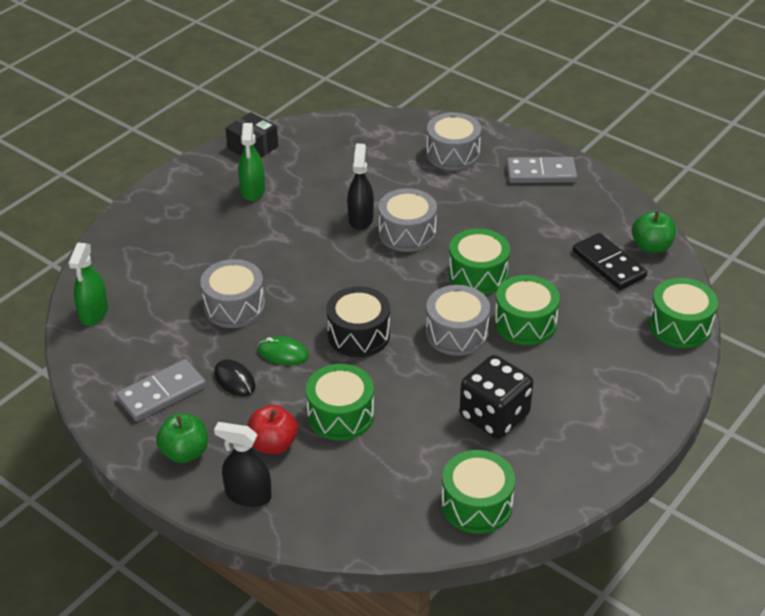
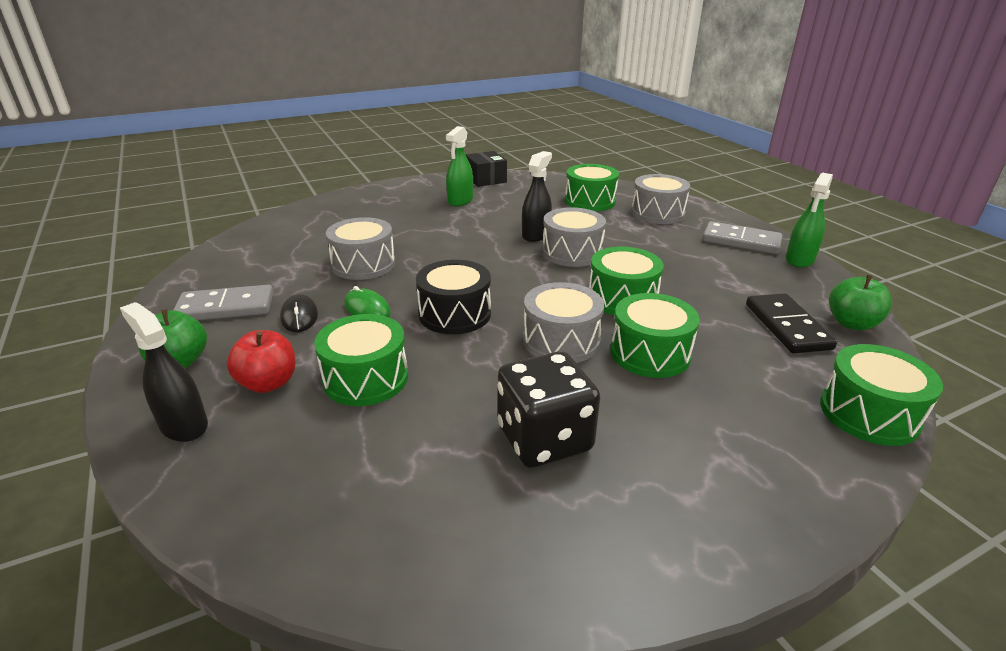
camera: 25 degrees right, 10 degrees down
green spray bottle [68,243,108,326] -> green spray bottle moved to [786,173,833,268]
green drum [441,450,515,534] -> green drum moved to [565,164,619,211]

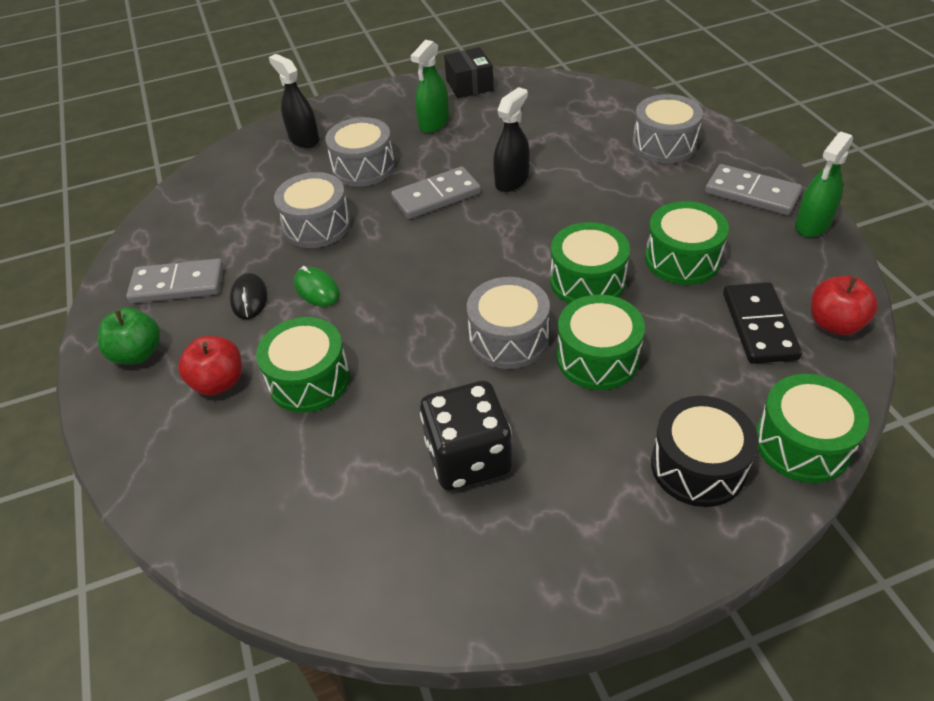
camera: 10 degrees right, 15 degrees up
black spray bottle [120,302,208,442] -> black spray bottle moved to [269,54,319,148]
black drum [416,260,491,334] -> black drum moved to [651,396,759,507]
grey drum [542,207,606,267] -> grey drum moved to [325,117,395,187]
green drum [565,164,619,211] -> green drum moved to [645,201,729,285]
green apple [829,275,892,331] -> red apple [811,276,878,335]
none -> grey domino [391,166,481,219]

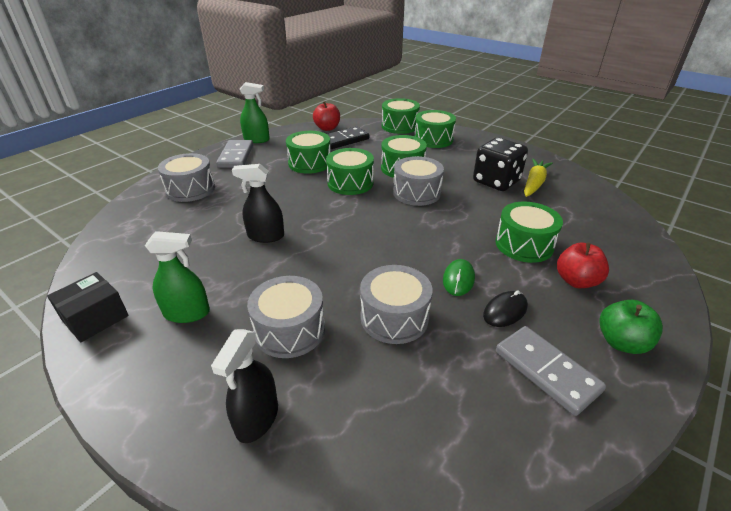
camera: 125 degrees left, 10 degrees down
grey domino [391,166,481,219] -> none
black drum [651,396,759,507] -> green drum [414,110,456,148]
none -> yellow carrot [524,159,553,197]

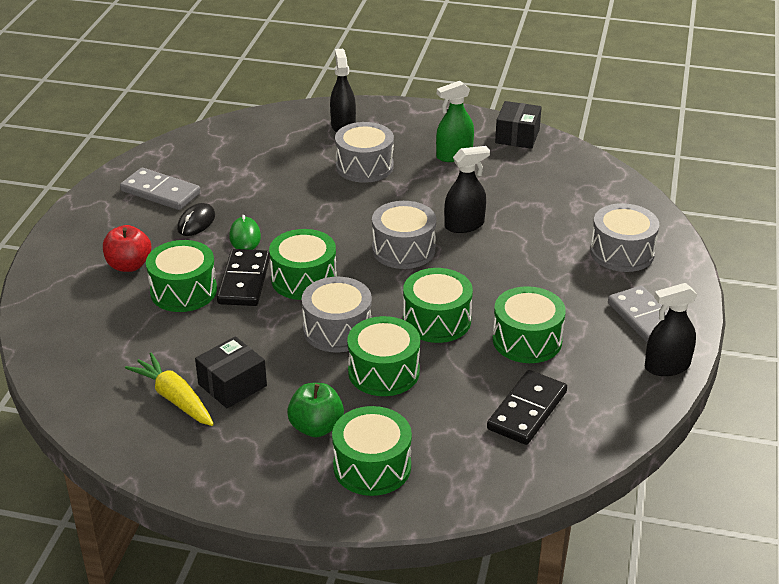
camera: 155 degrees right, 0 degrees up
green spray bottle [240,82,270,143] -> black spray bottle [645,283,697,376]
red apple [313,101,340,131] -> none
grey drum [360,265,433,344] -> grey drum moved to [372,201,436,269]
green drum [382,98,420,134] -> green drum moved to [269,229,337,300]
black dice [473,138,528,191] -> black box [195,336,267,408]
yellow carrot [524,159,553,197] -> yellow carrot turned 135 degrees clockwise [125,353,214,426]
green apple [599,300,663,354] -> green apple moved to [287,383,344,437]
none -> black domino [217,249,270,306]

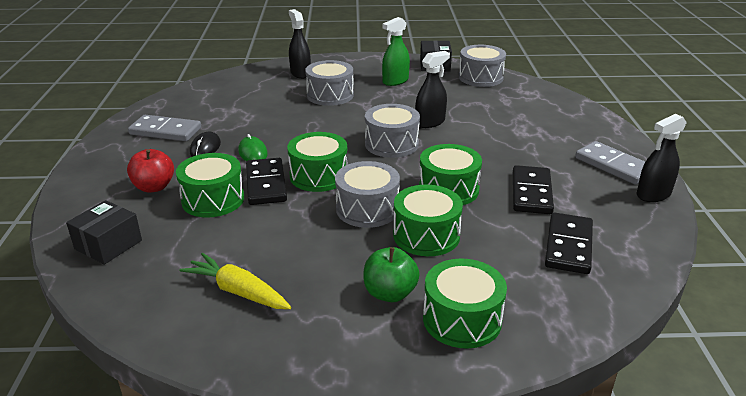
camera: 15 degrees left, 5 degrees down
black box [195,336,267,408] -> black box moved to [66,200,142,265]
green drum [492,286,566,363] -> black domino [513,165,554,214]
grey drum [590,203,659,272] -> grey drum moved to [459,45,506,87]

